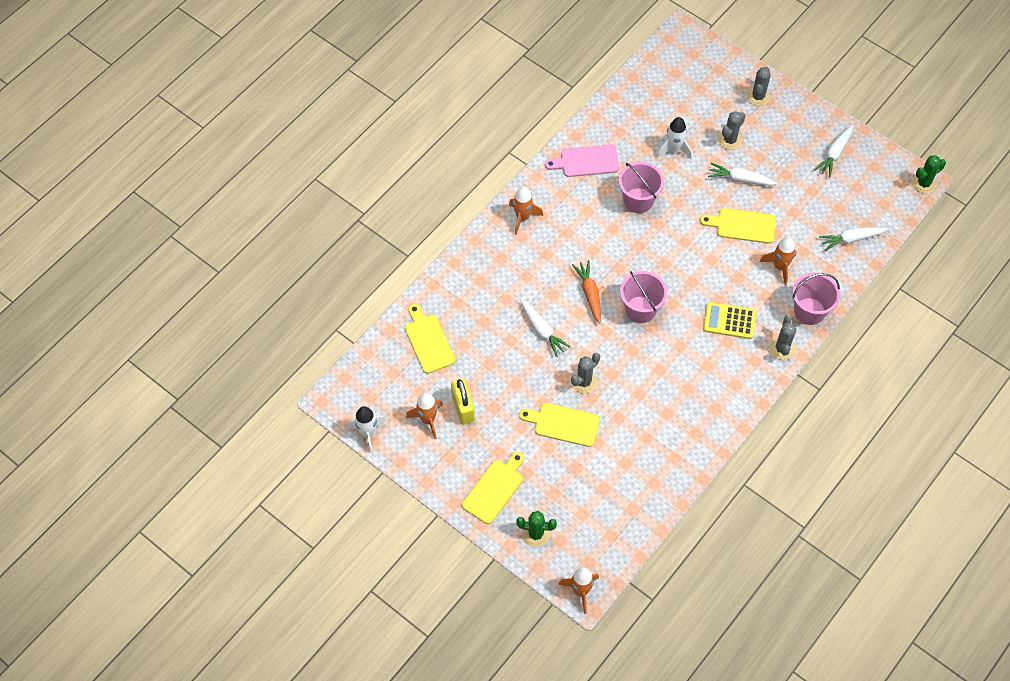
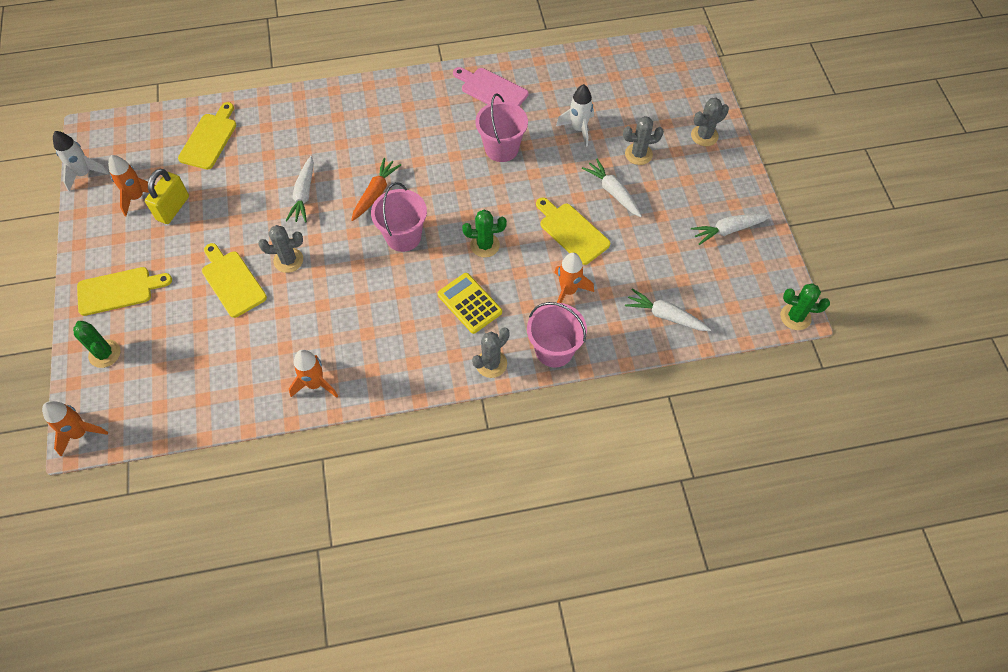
camera: 40 degrees right, 0 degrees up
orange rocket [509,187,543,235] -> orange rocket moved to [289,350,338,398]
none -> green cactus [462,210,507,258]

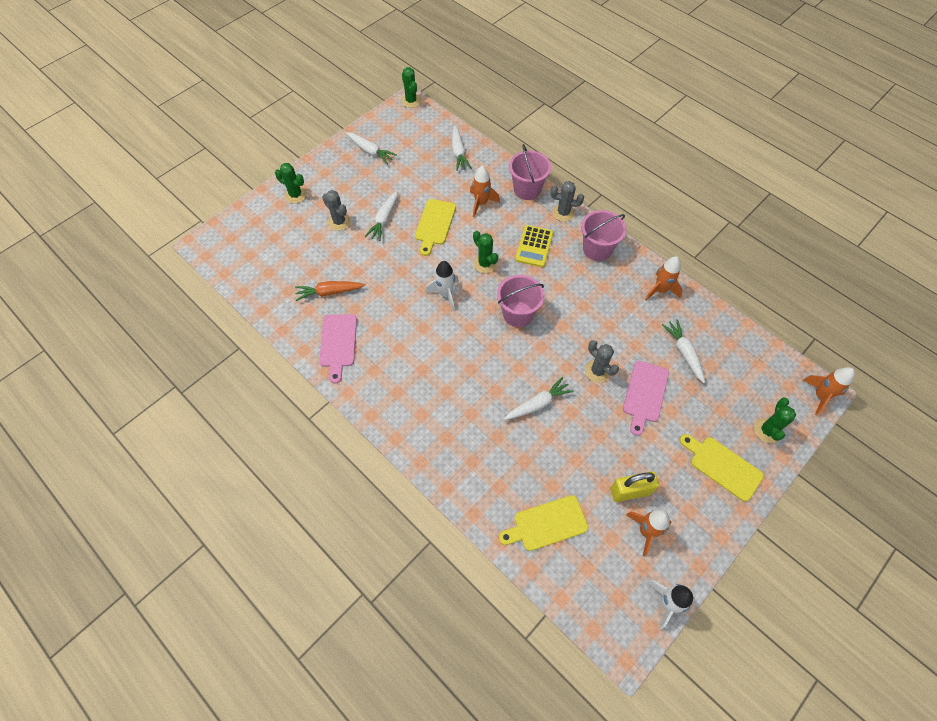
camera: 125 degrees left, 0 degrees up
yellow cutting board [202,243,267,318] -> pink cutting board [623,361,669,436]
orange carrot [351,158,401,221] -> orange carrot moved to [295,281,365,301]
pink bucket [476,94,528,162] -> pink bucket moved to [581,210,626,261]
white rocket [556,84,594,147] -> white rocket moved to [425,261,459,311]
grey cactus [691,98,729,146] -> green cactus [275,163,307,204]
none -> white carrot [662,319,705,383]

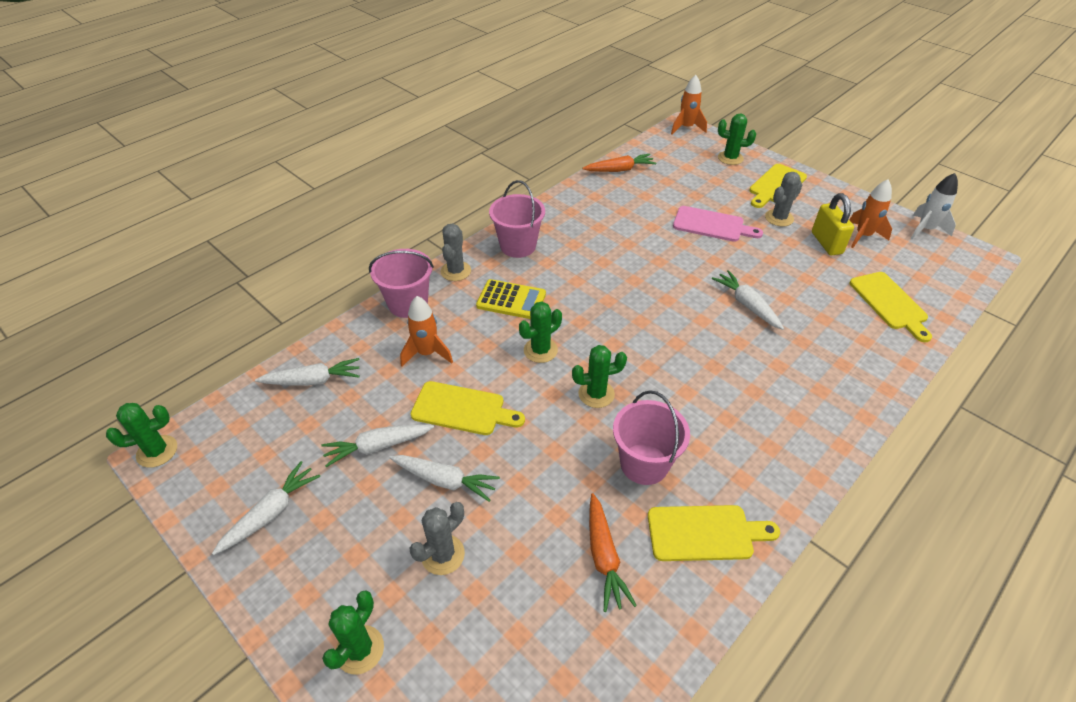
camera: 90 degrees left, 15 degrees down
pink cutting board [319,314,357,384] -> yellow cutting board [648,505,780,561]
white rocket [425,261,459,311] -> green cactus [572,345,627,408]
pink bucket [497,275,545,327] -> pink bucket moved to [613,390,690,485]
grey cactus [585,340,619,383] -> grey cactus moved to [765,172,802,227]
orange rocket [645,256,683,300] -> none
white carrot [662,319,705,383] -> white carrot moved to [321,424,434,467]
none -> orange carrot [582,154,656,172]

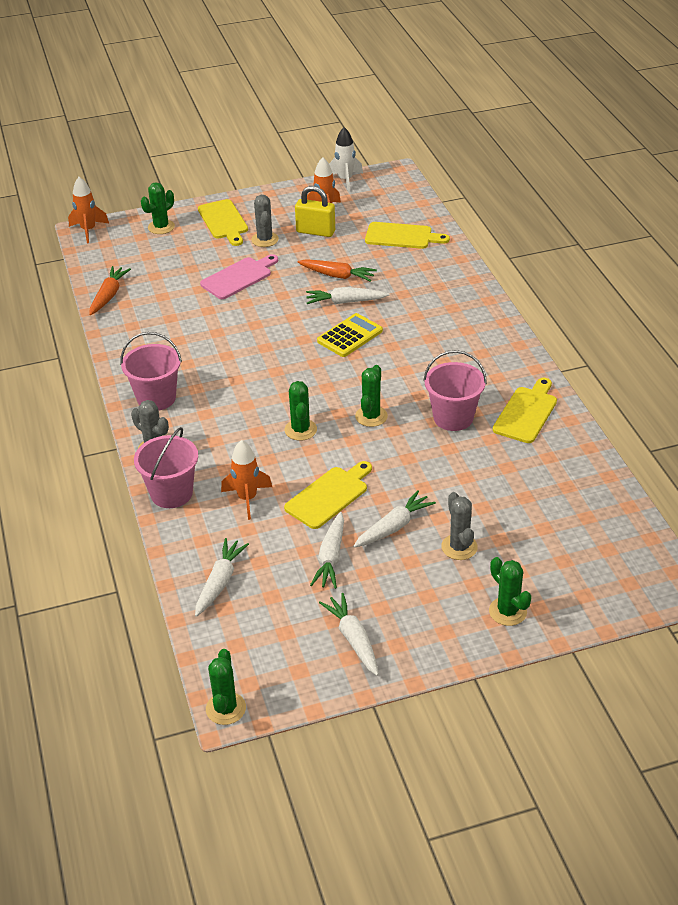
camera: 60 degrees left, 5 degrees down
yellow calculator [476,279,546,319] -> yellow calculator moved to [317,313,383,357]
orange carrot [589,493,637,612] -> orange carrot moved to [298,259,377,282]

